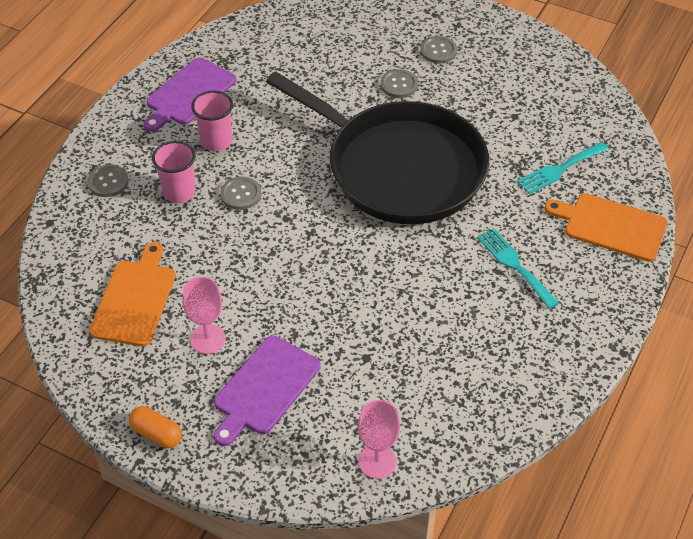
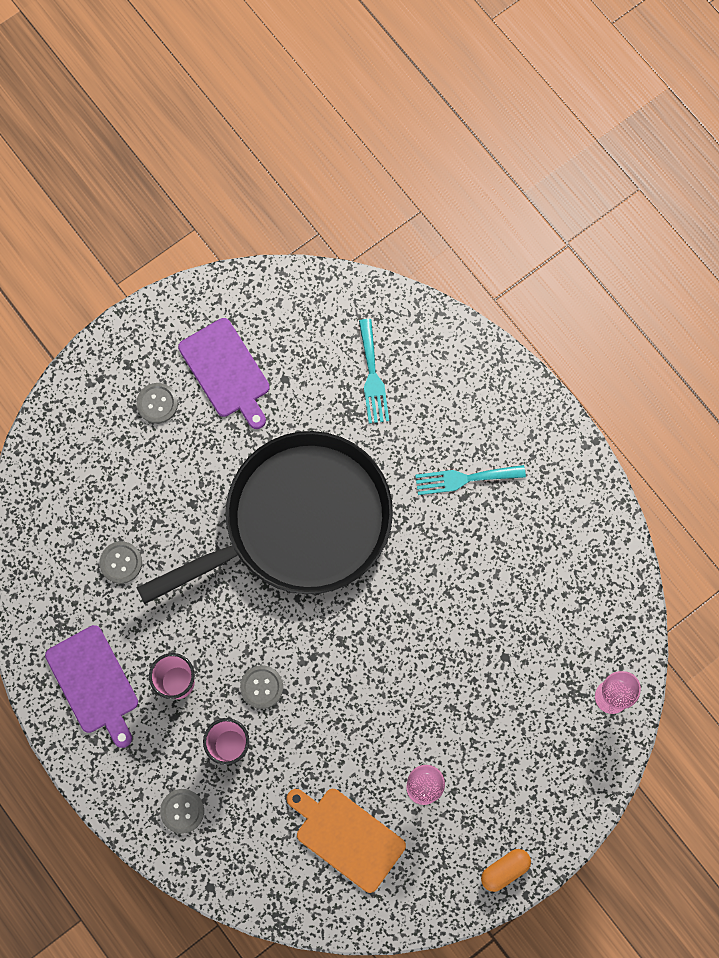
camera: 65 degrees left, 25 degrees up
purple cutting board [214,335,321,446] -> purple cutting board moved to [178,318,270,429]
grey button [381,69,418,98] -> grey button moved to [99,541,142,584]
orange cutting board [544,194,668,262] -> none

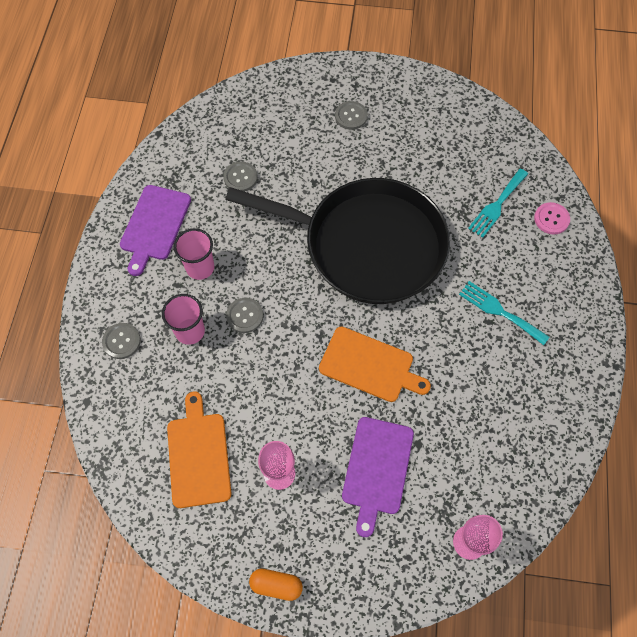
camera: 45 degrees right, 10 degrees down
purple cutting board [178,318,270,429] -> purple cutting board moved to [342,417,414,537]
none -> orange cutting board [319,327,431,402]
none -> pink button [534,202,570,234]

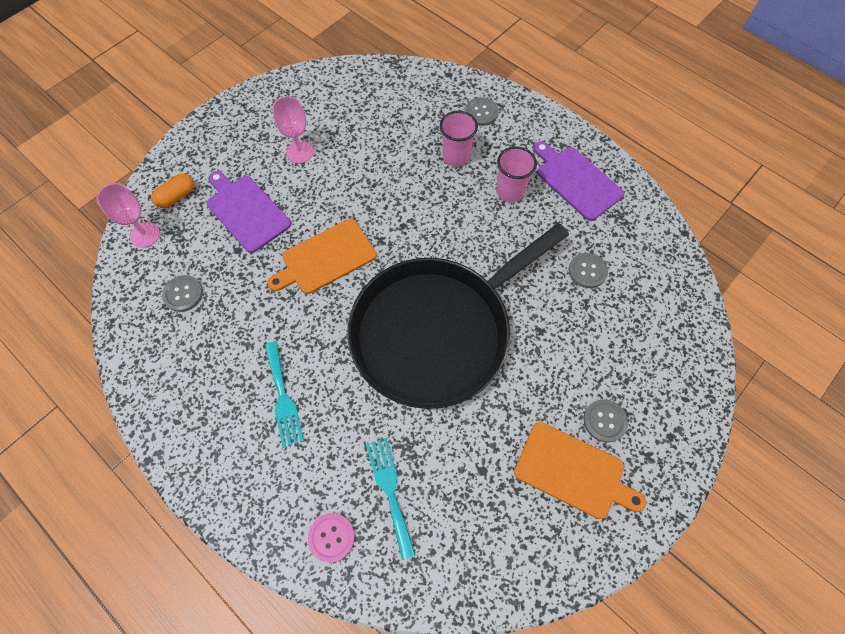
camera: 125 degrees right, 0 degrees up
orange cutting board [167,392,231,508] -> orange cutting board moved to [514,422,646,519]
grey button [226,298,263,333] -> grey button moved to [162,275,203,312]
orange capsule [249,569,303,601] -> orange capsule moved to [151,173,195,208]
turquoise fork [459,281,549,345] -> turquoise fork turned 90 degrees clockwise [265,341,304,448]

